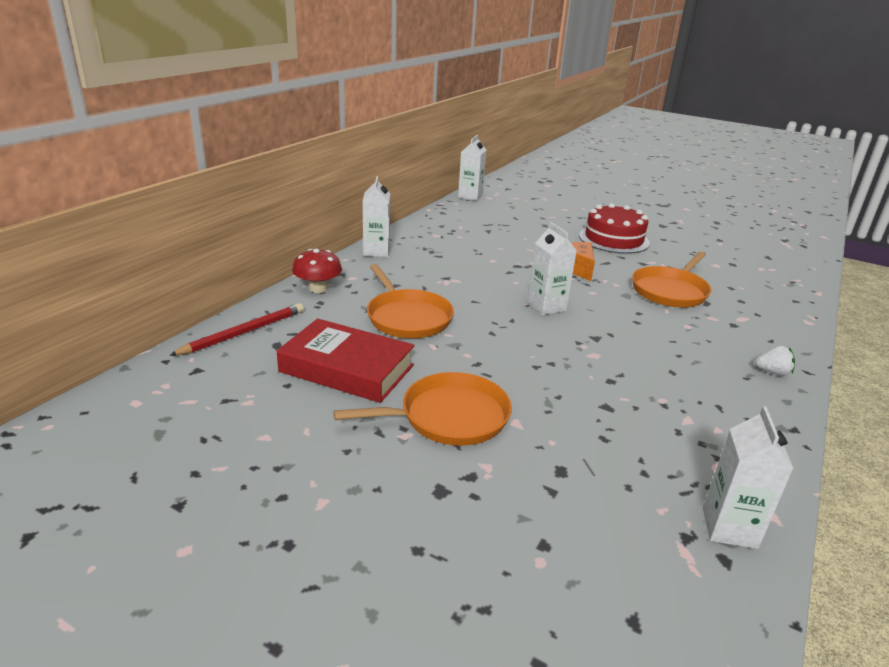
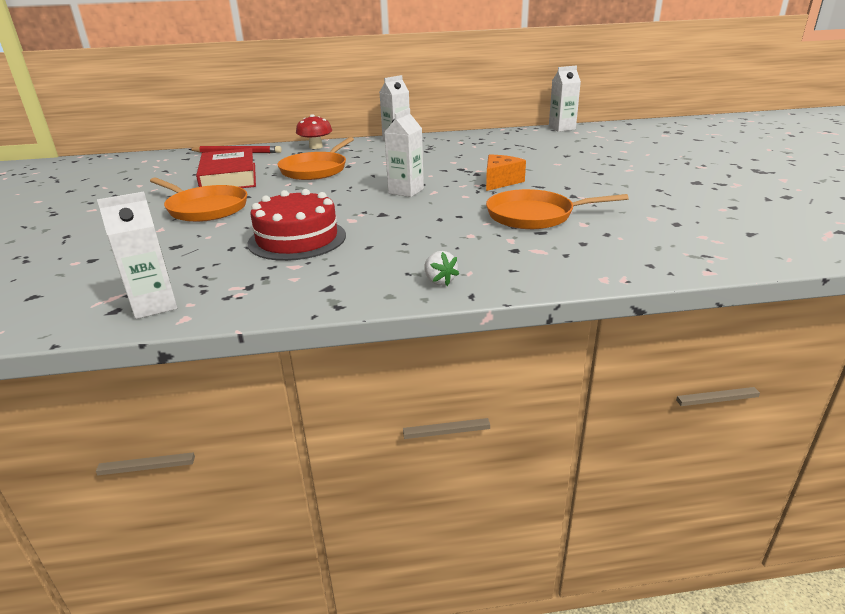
camera: 55 degrees right, 0 degrees up
red cake [579,203,650,254] -> red cake moved to [248,189,346,261]

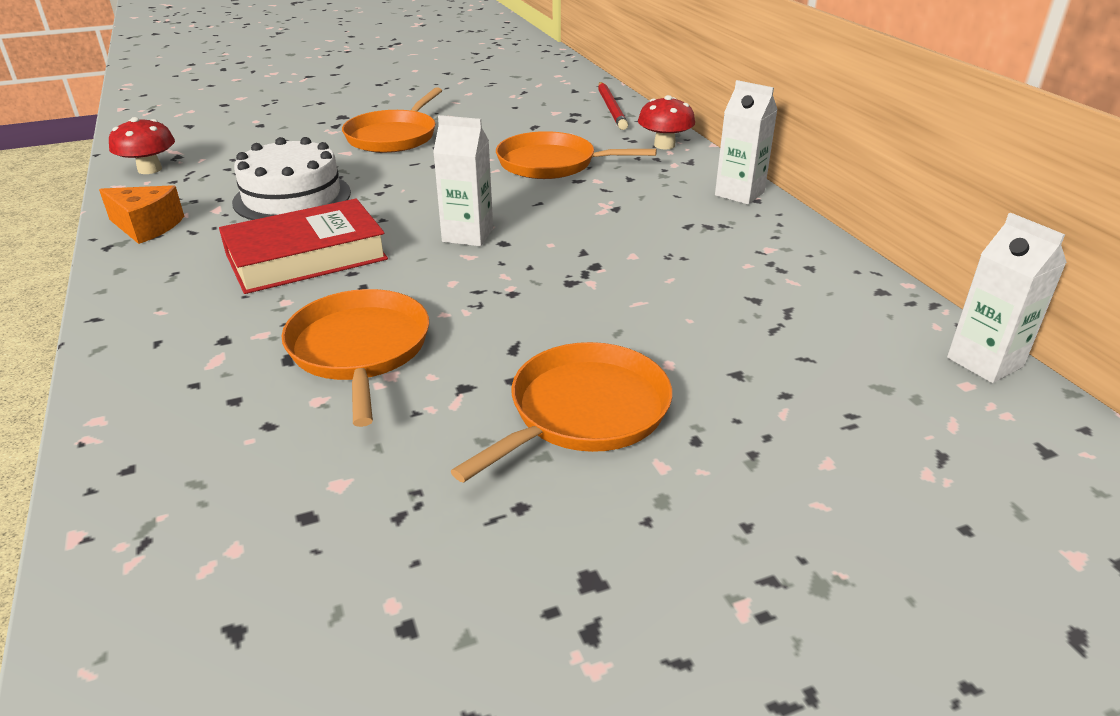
camera: 75 degrees right, 5 degrees up
white carton [97,192,177,319] -> red mushroom [109,117,175,174]
red book [196,148,256,188] -> red book moved to [219,199,388,294]
red cake [248,189,346,261] -> white cake [232,137,351,220]
white strawberry [424,251,459,286] -> none
orange cheese [486,155,526,191] -> orange cheese moved to [99,185,184,244]
none -> orange pan [451,342,672,483]

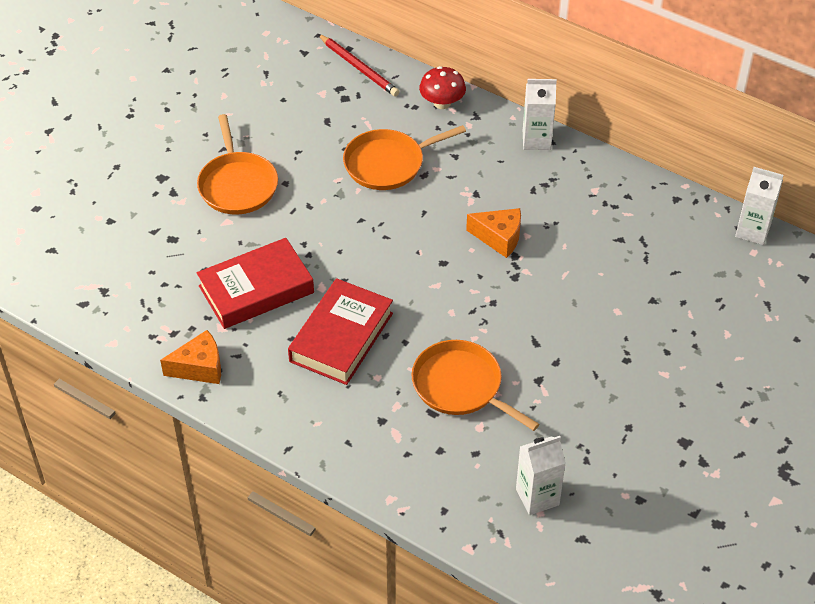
camera: 35 degrees left, 15 degrees up
red mushroom [109,117,175,174] -> none
white cake [232,137,351,220] -> red book [197,238,314,329]
white carton [433,115,493,246] -> white carton moved to [516,436,566,515]
orange pan [451,342,672,483] -> none
none -> orange cheese [466,208,521,258]

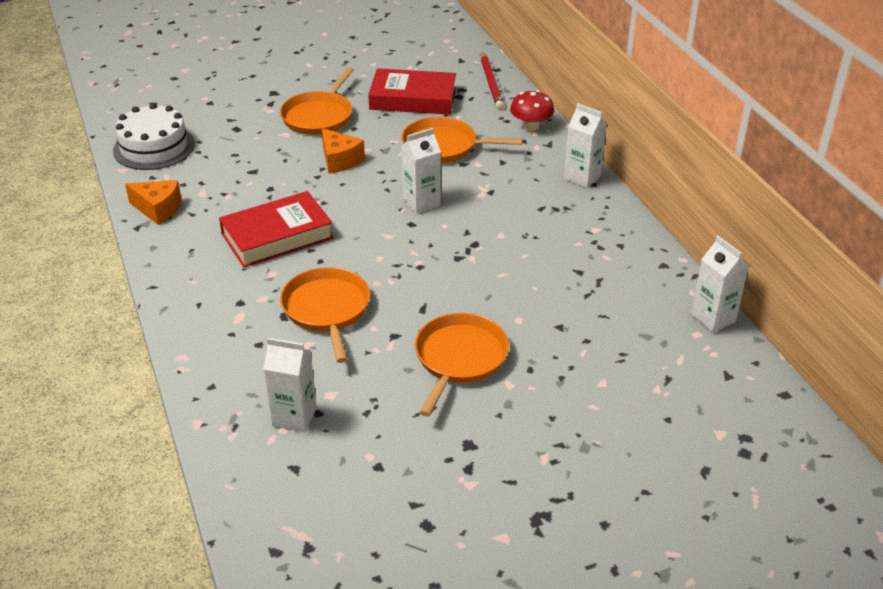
camera: 35 degrees right, 10 degrees down
red book [197,238,314,329] -> red book moved to [368,68,456,115]
orange cheese [466,208,521,258] -> orange cheese moved to [321,128,365,174]
none -> white cake [113,103,195,170]
none -> white carton [402,128,441,214]
none -> orange pan [415,313,509,417]

